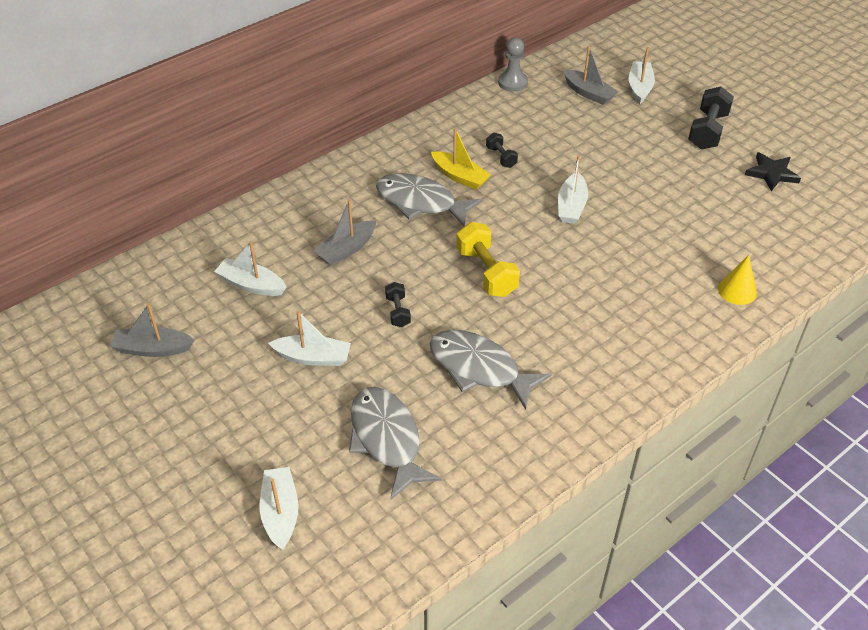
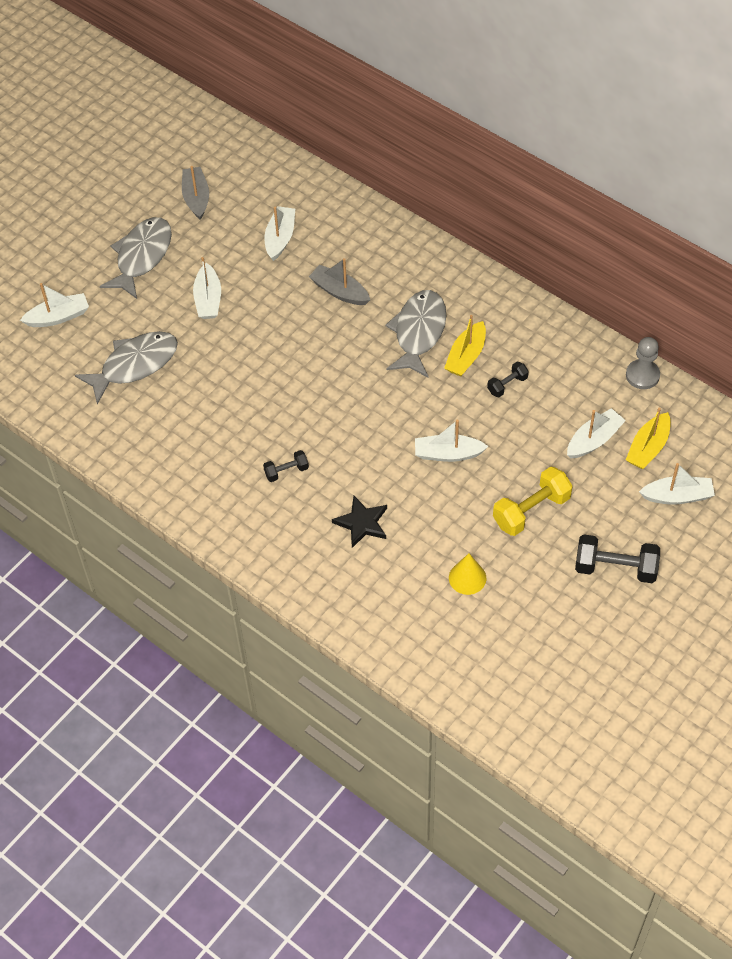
camera: 80 degrees right, 10 degrees up
black dumbbell [385,282,411,327] -> black dumbbell moved to [263,450,309,482]
grey fish [429,330,552,410] -> grey fish moved to [100,217,172,299]
yellow dumbbell [456,222,520,297] -> yellow dumbbell moved to [493,466,573,536]
grey boat [563,46,618,105] -> yellow boat [626,408,671,469]
yellow cone [718,255,757,305] -> yellow cone moved to [449,553,486,595]
black star [745,152,801,191] -> black star moved to [332,496,387,548]
none -> white boat [567,408,626,459]

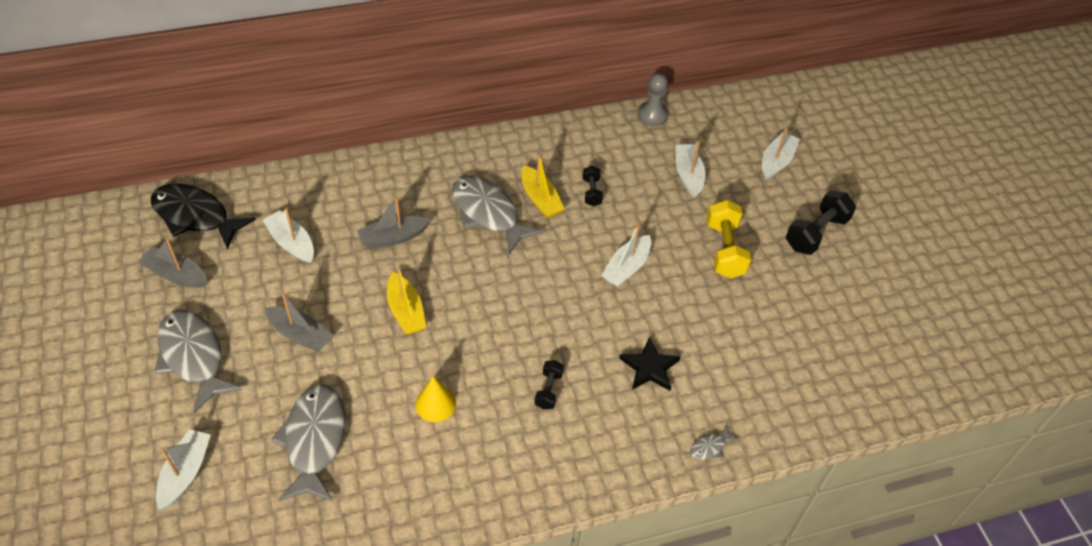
camera: 60 degrees left, 5 degrees down
white boat [193,257,221,319] -> grey boat [265,292,334,352]
yellow cone [449,553,486,595] -> yellow cone moved to [415,376,456,422]
yellow boat [626,408,671,469] -> yellow boat moved to [387,266,426,335]
none -> black fish [151,184,256,250]
none -> grey fish [690,426,739,460]

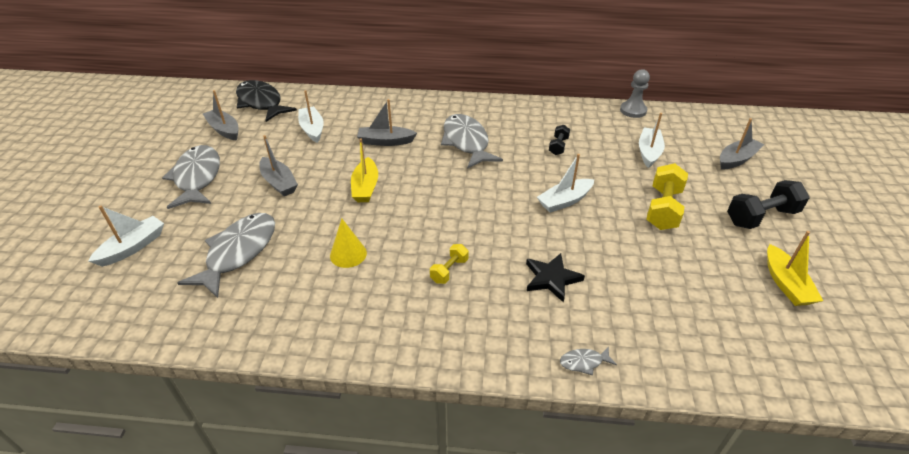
camera: 25 degrees right, 10 degrees down
yellow boat [521,154,564,218] -> yellow boat moved to [767,231,823,306]
black dumbbell [535,360,564,409] -> yellow dumbbell [430,244,469,284]
white boat [762,126,800,180] -> grey boat [720,118,764,169]

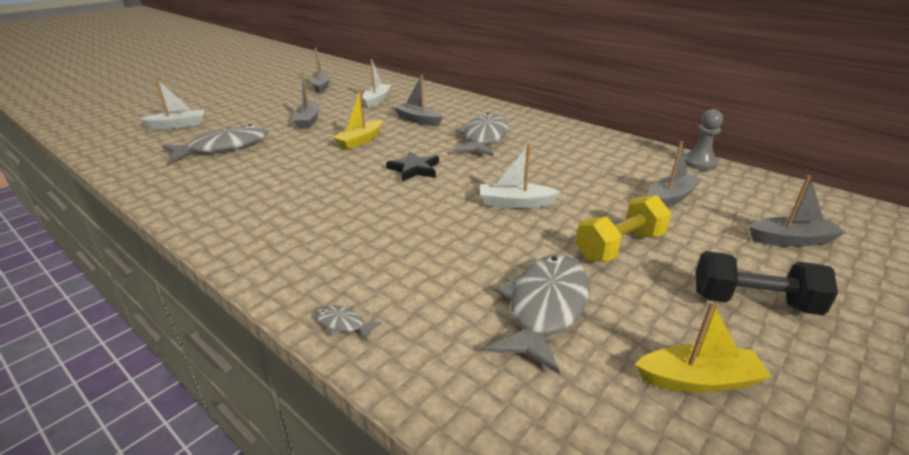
camera: 35 degrees right, 10 degrees down
grey fish [162,145,220,209] -> grey fish moved to [487,255,590,374]
black fish [236,80,297,122] -> none
yellow cone [330,219,367,268] -> none
yellow dumbbell [430,244,469,284] -> none
black star [526,253,585,303] -> black star moved to [386,152,439,181]
black dumbbell [549,125,570,155] -> none
white boat [639,113,665,168] -> grey boat [648,141,703,207]
yellow boat [767,231,823,306] -> yellow boat turned 120 degrees counterclockwise [635,301,772,393]

